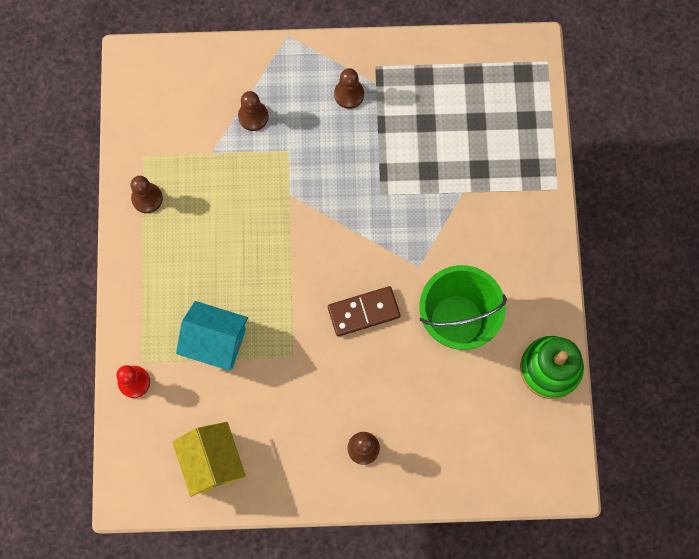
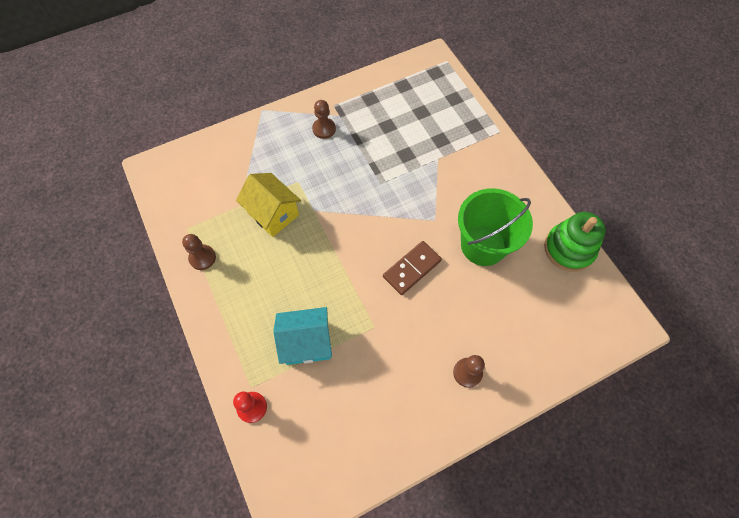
camera: 25 degrees left, 10 degrees down
yellow house [172,422,246,497] -> yellow house moved to [236,173,301,237]
brown pawn [238,91,268,131] -> none

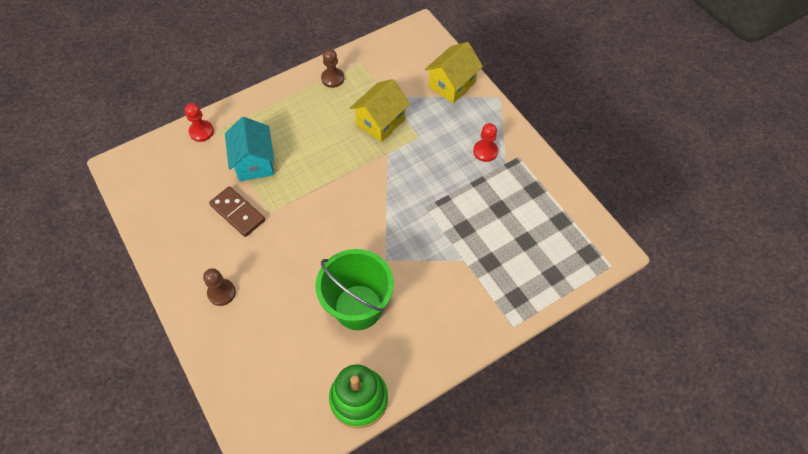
camera: 85 degrees right, 5 degrees down
brown pawn [312,100,336,139] -> red pawn [473,123,498,162]
brown domino [383,241,442,295] -> brown domino moved to [209,186,265,237]
none -> yellow house [425,42,483,103]

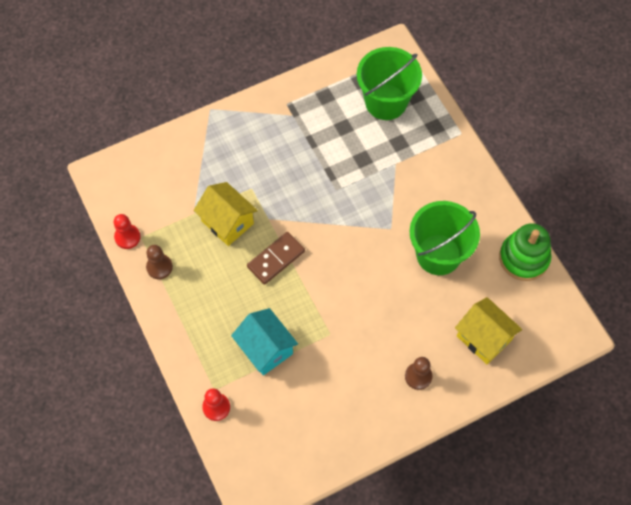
camera: 85 degrees left, 5 degrees up
brown domino [209,186,265,237] -> brown domino moved to [247,232,305,285]
turquoise house [225,117,274,181] -> turquoise house turned 60 degrees clockwise [231,308,298,376]
yellow house [425,42,483,103] -> yellow house moved to [455,297,522,364]
red pawn [473,123,498,162] -> red pawn moved to [114,214,141,249]
none -> green bucket [357,47,422,120]

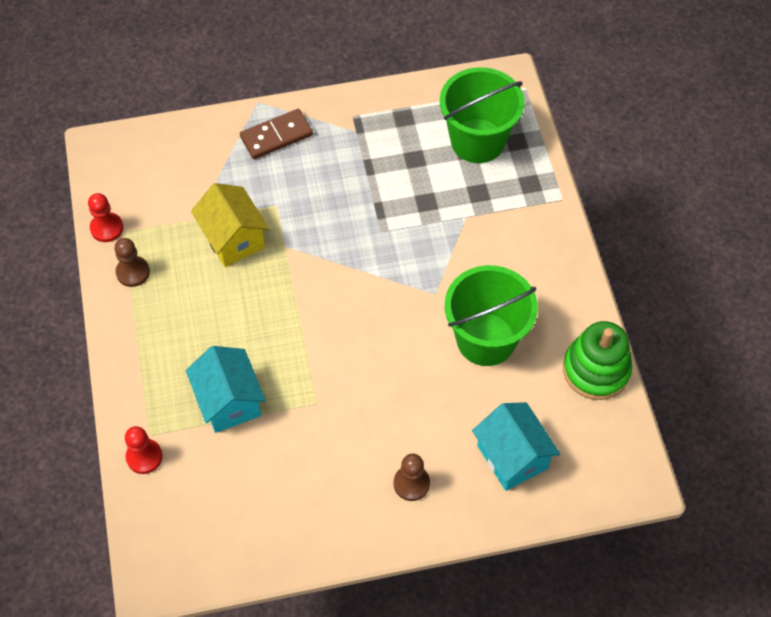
camera: 15 degrees right, 5 degrees down
brown domino [247,232,305,285] -> brown domino moved to [240,109,313,159]
yellow house [455,297,522,364] -> turquoise house [472,402,560,491]

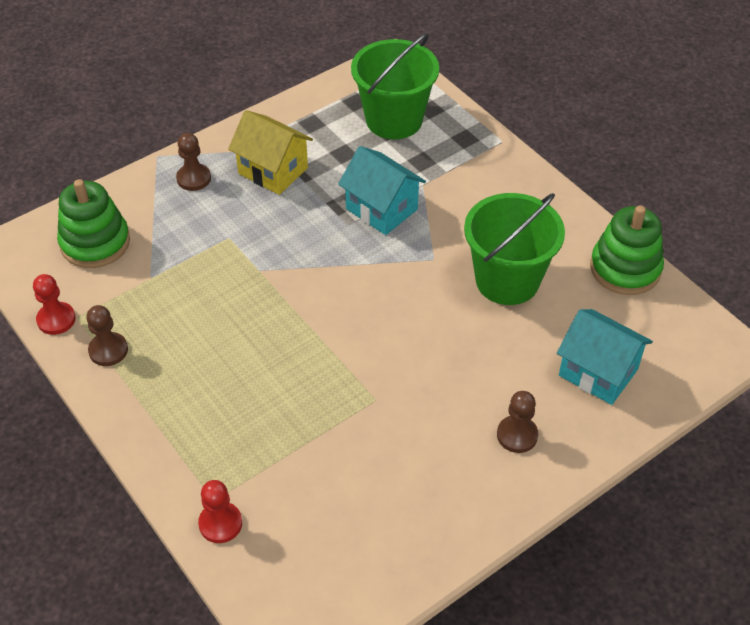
camera: 25 degrees left, 10 degrees down
turquoise house [186,346,266,433] -> turquoise house moved to [338,146,426,235]
yellow house [191,183,269,267] -> yellow house moved to [228,110,313,195]
brown domino [240,109,313,159] -> brown pawn [176,133,211,191]
none -> green stacking toy [57,179,130,268]

